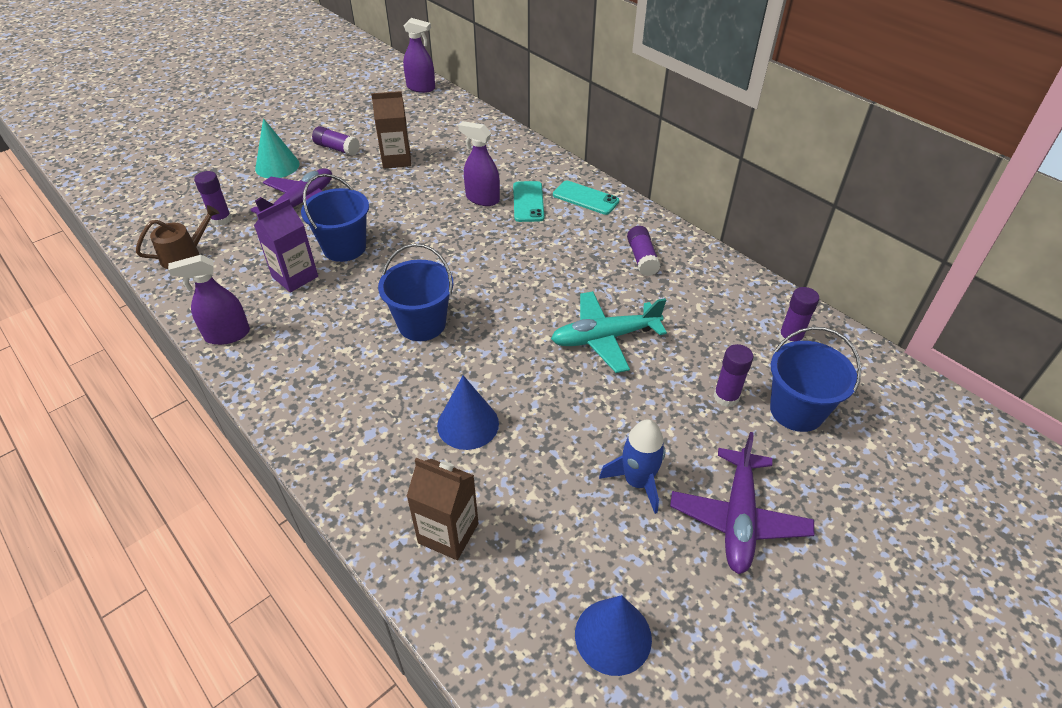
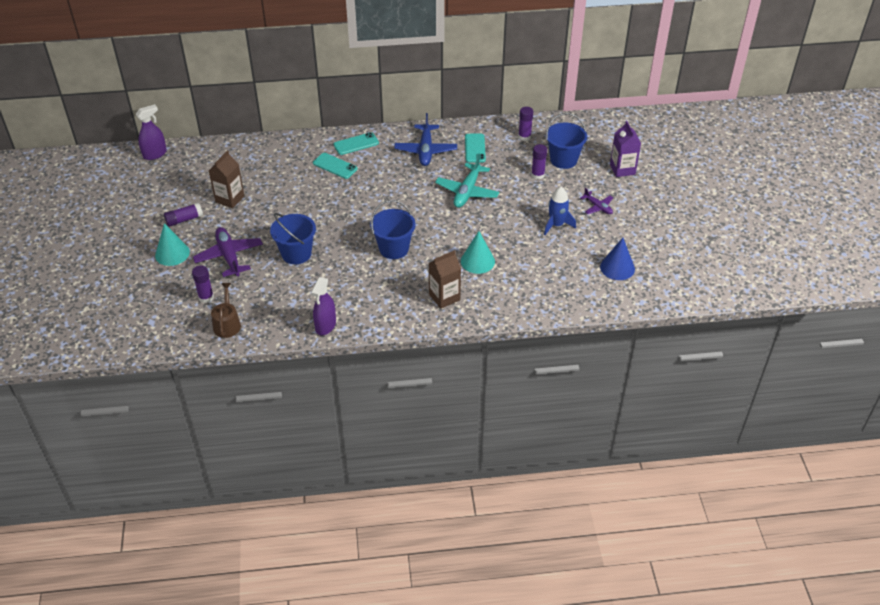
camera: 55 degrees left, 0 degrees up
purple carton [254,198,318,292] -> purple carton moved to [610,121,641,177]
brown carton [406,458,478,560] -> brown carton moved to [429,250,461,309]
blue cone [437,375,499,450] -> turquoise cone [461,231,495,274]
purple spray bottle [458,121,500,206] -> none
purple glue stick [627,226,660,276] -> blue plane [394,113,457,166]
purple plane [670,432,814,574] -> purple plane [580,188,613,214], size x0.56
none -> turquoise phone [465,134,486,162]

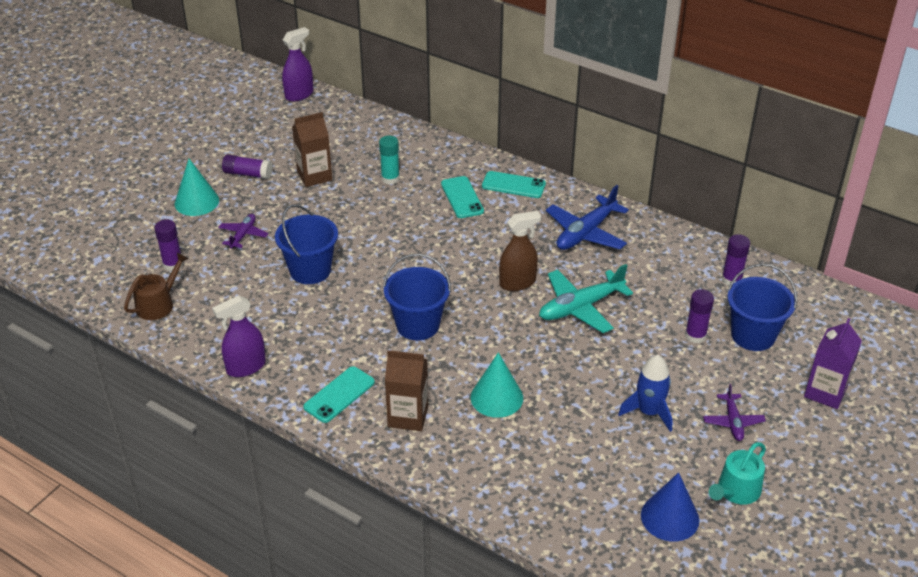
camera: 40 degrees right, 5 degrees down
purple spray bottle [136,104,167,160] -> purple spray bottle turned 45 degrees counterclockwise [282,27,314,102]
purple plane [193,227,263,277] -> purple plane [218,214,269,249], size x0.56
turquoise phone [465,134,486,162] -> turquoise phone moved to [303,366,375,423]
none -> turquoise glue stick [379,136,400,184]
none -> brown spray bottle [499,211,541,291]
none -> turquoise watering can [709,442,766,505]

